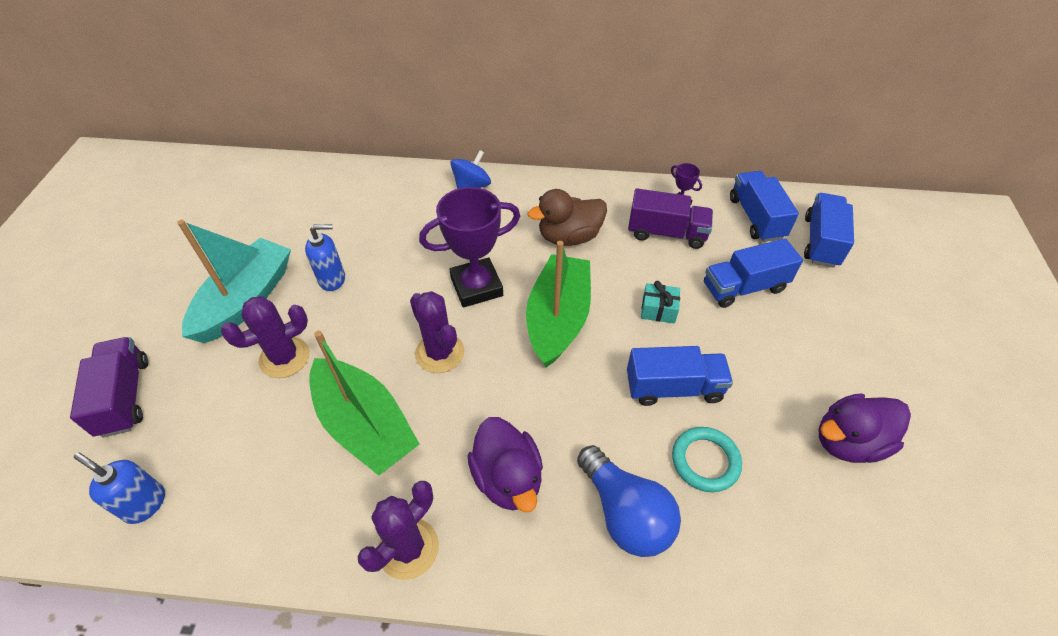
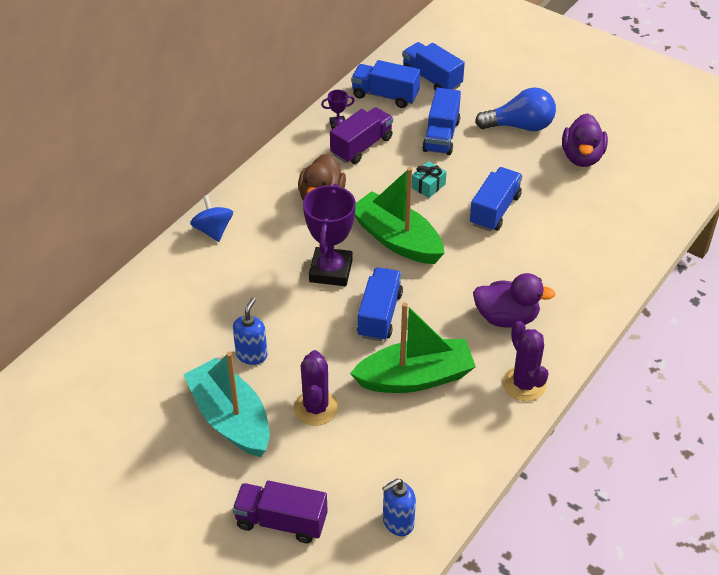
camera: 60 degrees left, 5 degrees down
purple cactus [410,291,465,373] -> blue truck [357,267,403,341]
blue light bulb [577,445,681,557] -> blue light bulb moved to [475,87,556,131]
turquoise ring [672,427,742,492] -> none

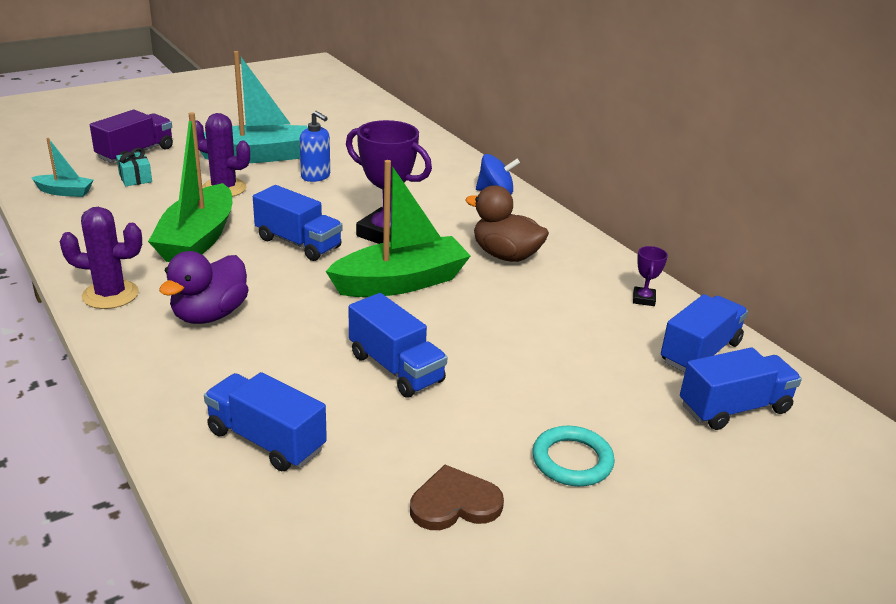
camera: 110 degrees right, 15 degrees down
purple truck [330,107,393,164] -> none
blue soap dispenser [382,479,416,536] -> turquoise boat [31,138,93,197]
turquoise gift [411,161,447,198] -> turquoise gift moved to [116,148,152,186]
blue truck [422,88,461,155] -> blue truck moved to [204,372,327,471]
blue light bulb [475,87,556,131] -> turquoise ring [532,426,615,486]
purple duck [562,113,608,167] -> brown heart [410,465,504,530]

